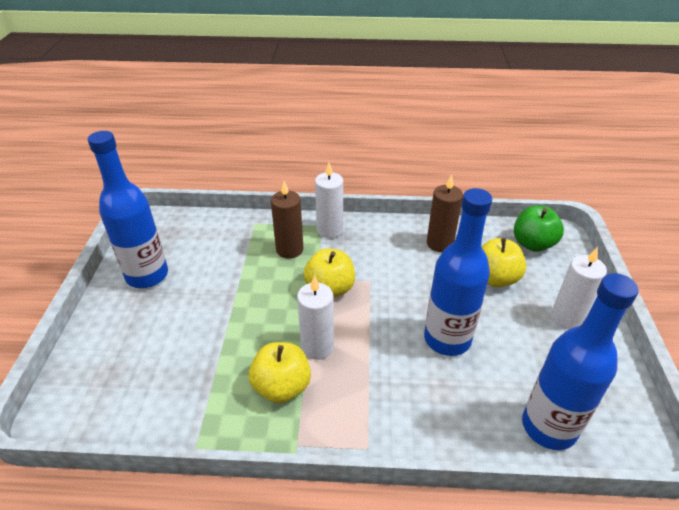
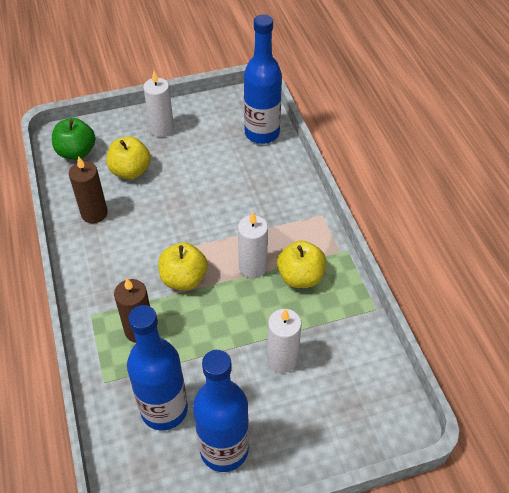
camera: 110 degrees left, 10 degrees up
white candle [315,162,343,238] -> white candle moved to [267,309,302,373]
blue bottle [424,188,492,356] -> blue bottle moved to [127,305,188,431]

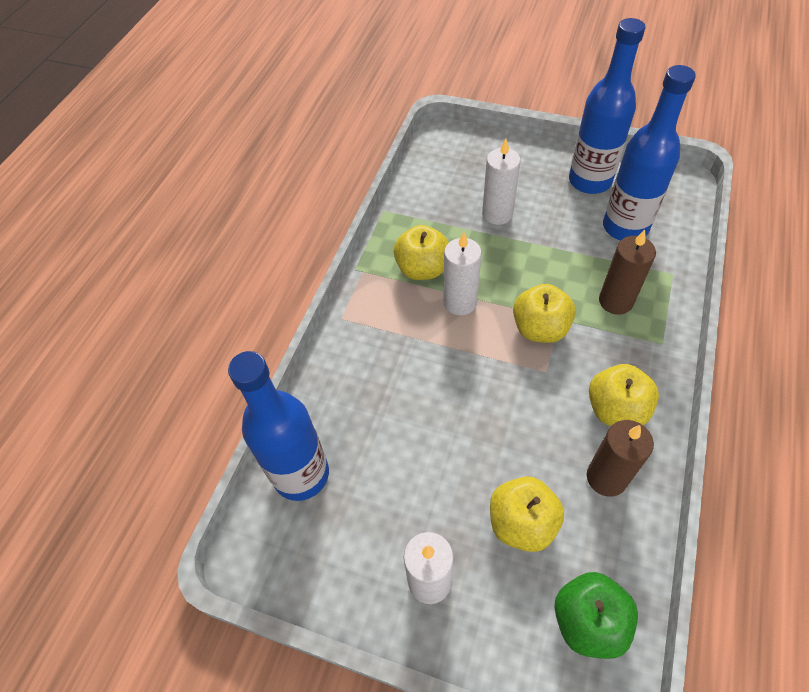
camera: 140 degrees left, 5 degrees up
none -> yellow apple [589,364,659,426]

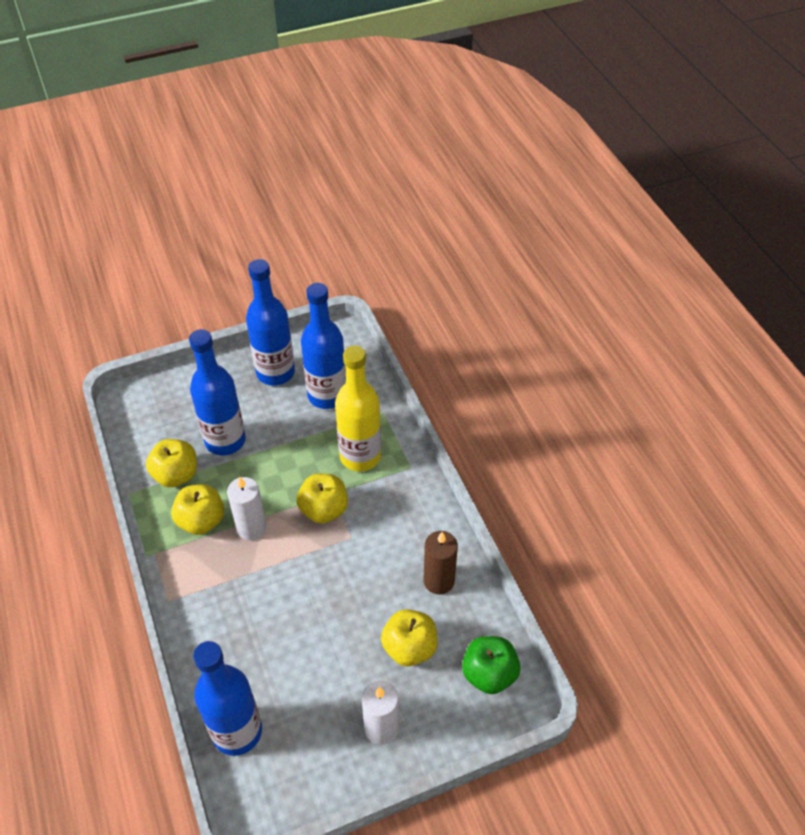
camera: 45 degrees left, 5 degrees down
white candle [482,139,521,225] -> blue bottle [189,329,246,455]
yellow apple [589,364,659,426] -> yellow apple moved to [146,439,197,487]
brown candle [599,230,656,315] -> yellow bottle [335,346,381,471]

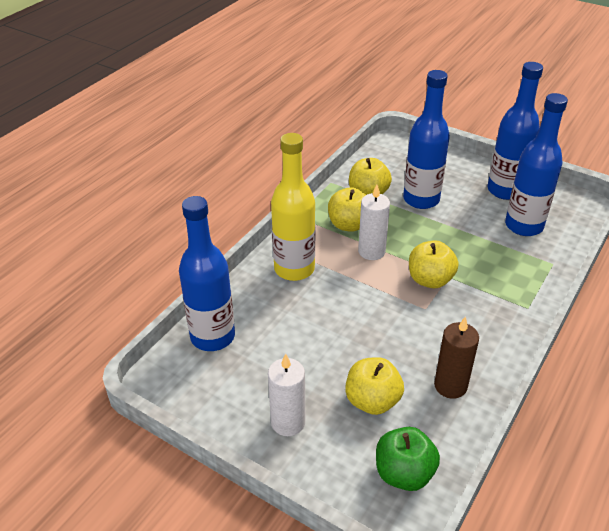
camera: 55 degrees right, 10 degrees down
yellow bottle [335,346,381,471] -> yellow bottle moved to [271,133,315,281]

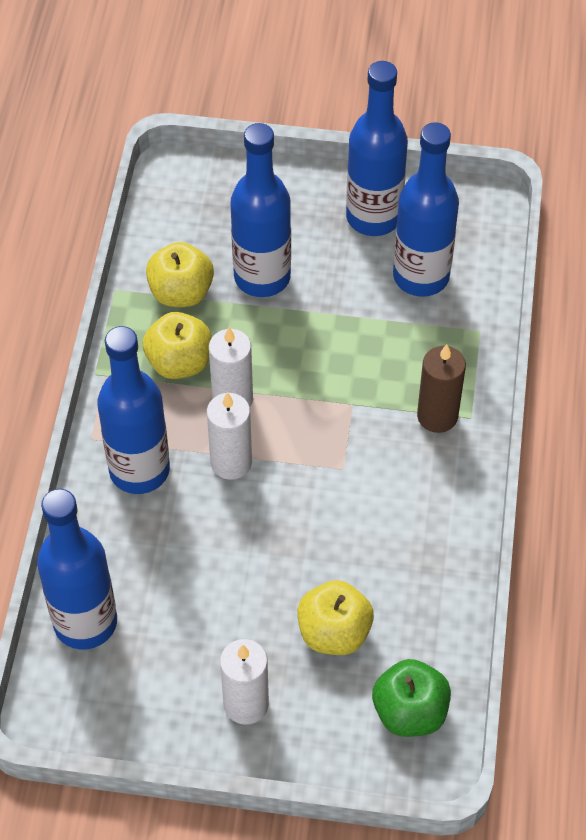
camera: 25 degrees left, 15 degrees up
yellow bottle [271,133,315,281] -> blue bottle [97,326,170,494]
yellow apple [409,240,459,288] -> none
brown candle [434,316,479,399] -> brown candle moved to [417,344,466,433]
none -> white candle [207,392,252,480]

